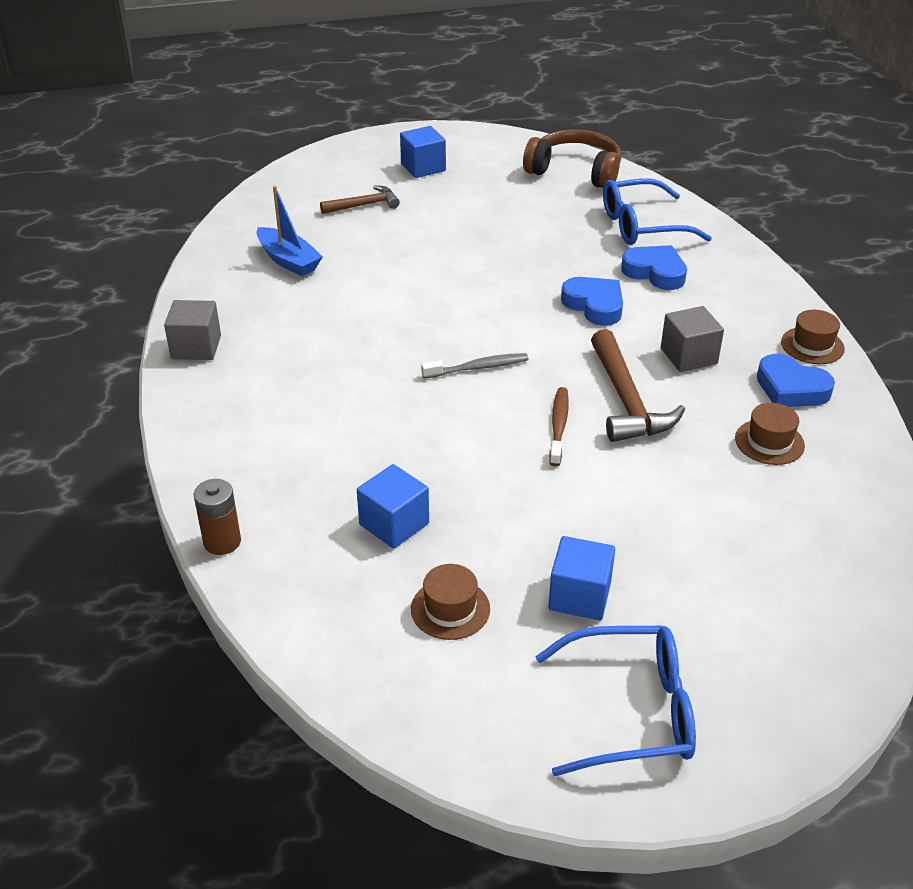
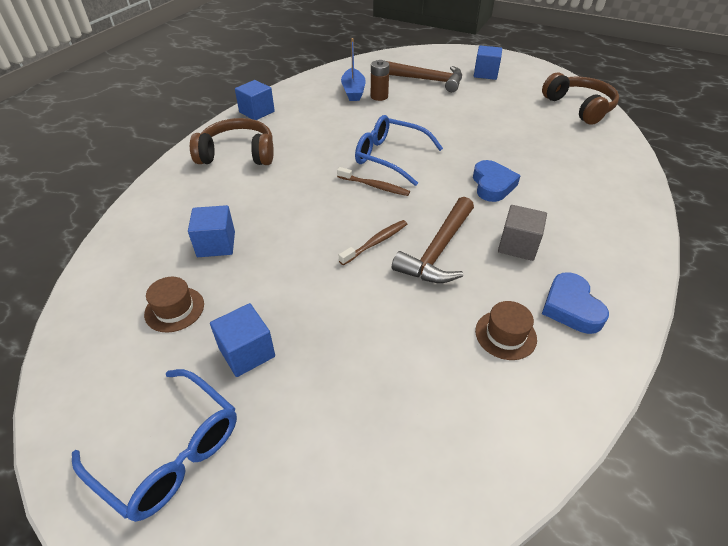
camera: 40 degrees right, 5 degrees up
grey cube [164,300,221,360] -> blue cube [235,80,275,120]
brown battery [194,479,241,555] -> brown battery moved to [371,60,389,101]
brown hammer [320,185,400,214] -> brown hammer [387,61,462,92], size x1.64
grey toothbrush [421,353,529,379] -> brown toothbrush [337,167,410,196]
blue glasses [603,178,712,245] -> blue glasses moved to [355,115,443,186]
blue heart [621,245,687,290] -> none
brown hat [781,310,845,364] -> none
none -> brown headphones [190,118,274,165]

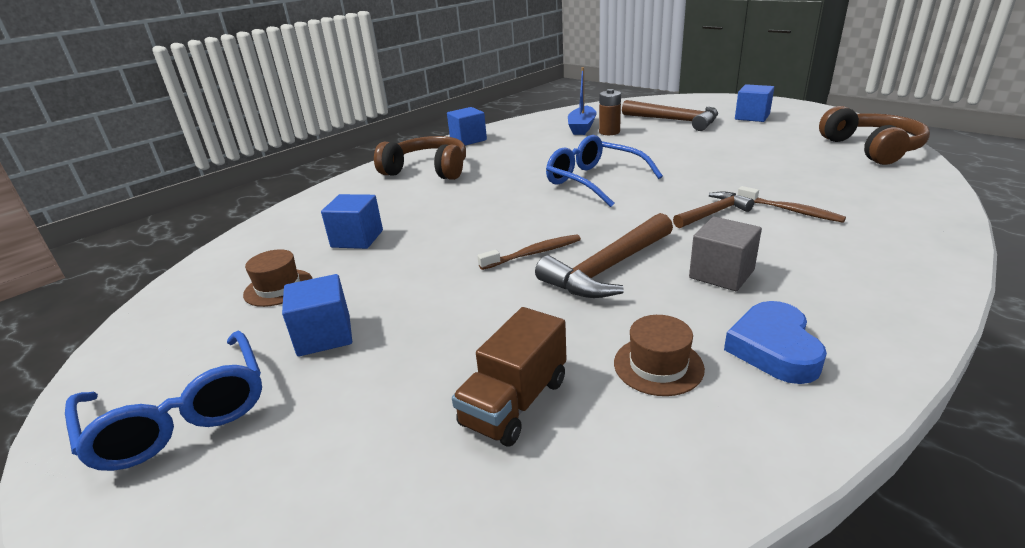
camera: 20 degrees right, 15 degrees down
brown toothbrush [337,167,410,196] -> brown toothbrush moved to [738,186,846,223]
blue heart [473,160,521,202] -> brown hammer [673,192,754,228]
none -> brown truck [452,307,567,447]

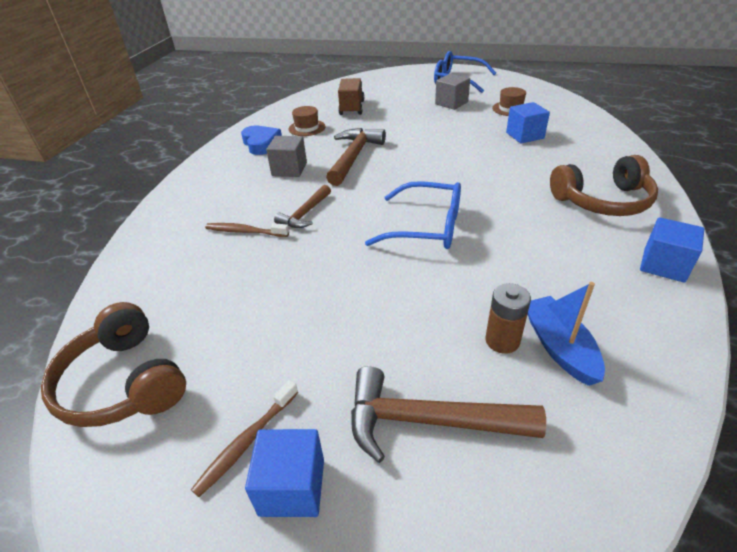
camera: 150 degrees right, 10 degrees up
blue cube [282,274,352,356] -> grey cube [435,74,470,110]
brown toothbrush [477,234,581,270] -> brown toothbrush moved to [191,380,298,497]

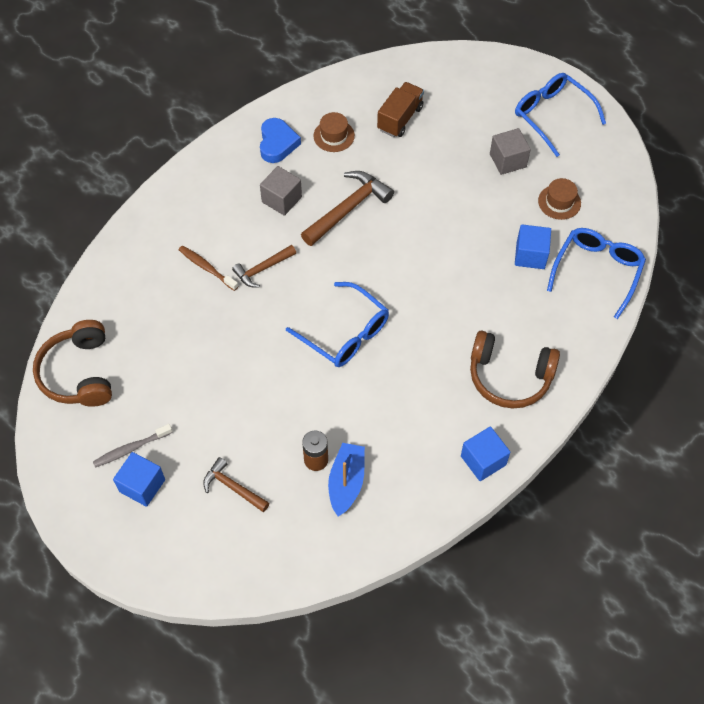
camera: 25 degrees right, 20 degrees up
brown toothbrush [191,380,298,497] -> grey toothbrush [93,424,173,468]
brown hammer [351,366,546,463] -> brown hammer [203,457,269,512], size x0.61
none -> blue glasses [547,228,646,319]

